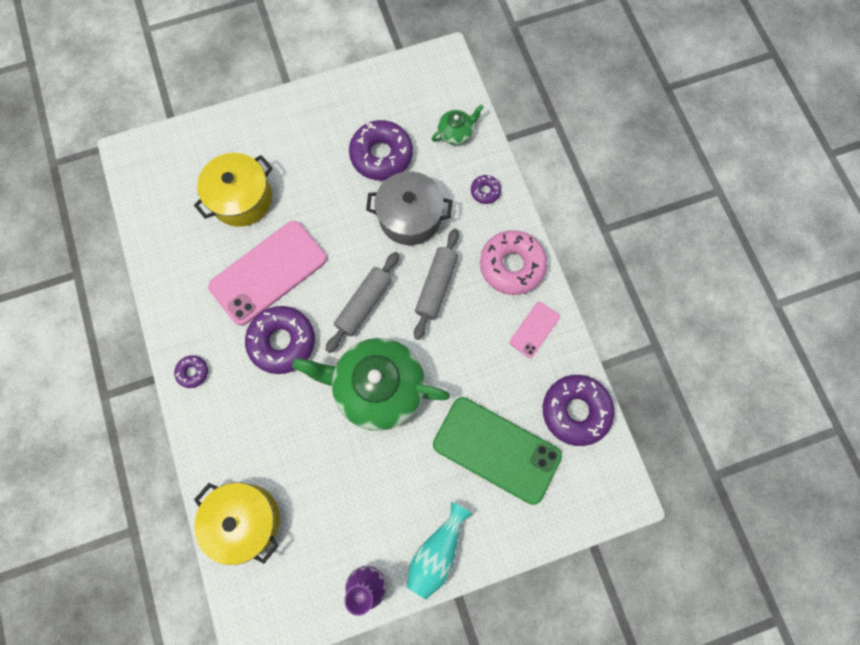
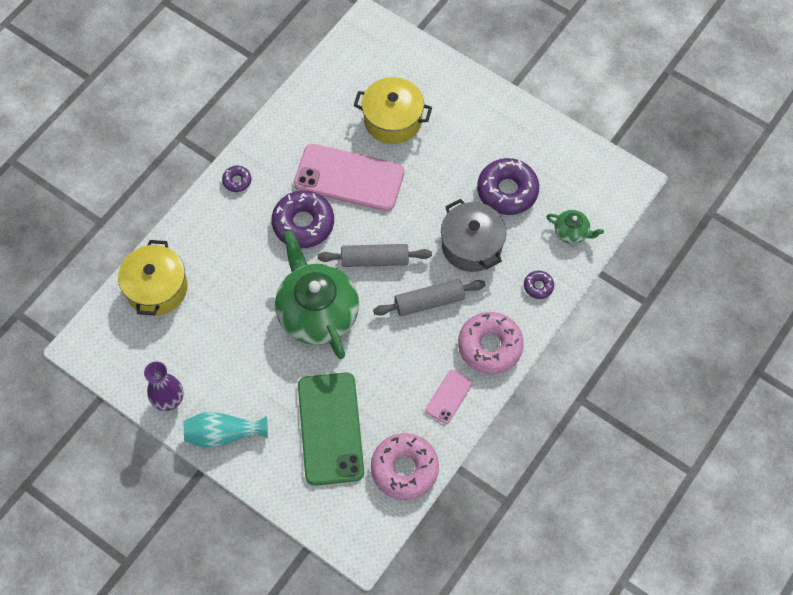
camera: 55 degrees right, 10 degrees down
pink phone [510,302,560,358] -> pink phone turned 60 degrees counterclockwise [425,370,473,424]
purple donut [543,375,615,446] -> pink donut [371,433,439,500]

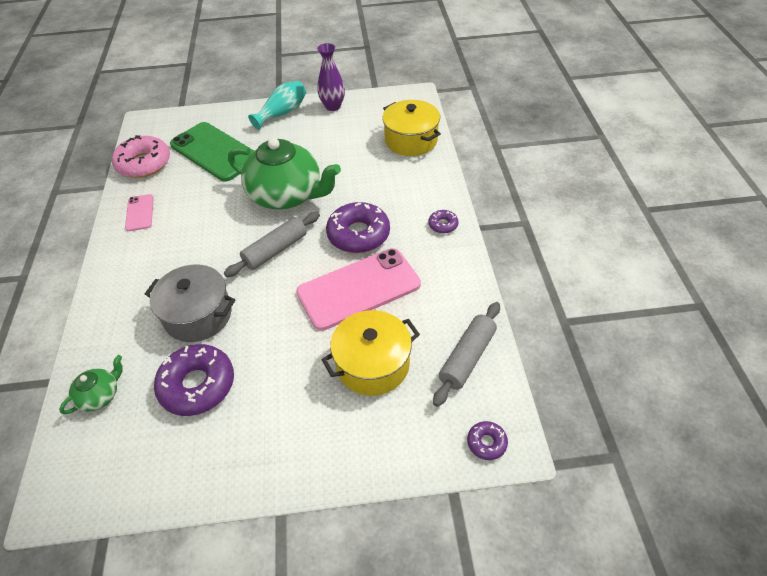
camera: 140 degrees right, 15 degrees down
grey rolling pin [373,279,486,316] -> grey rolling pin moved to [433,302,500,407]
pink donut [458,312,524,374] -> none
purple donut [524,271,554,299] -> purple donut moved to [467,421,508,460]
green teapot [546,210,604,244] -> green teapot turned 150 degrees clockwise [59,355,123,414]

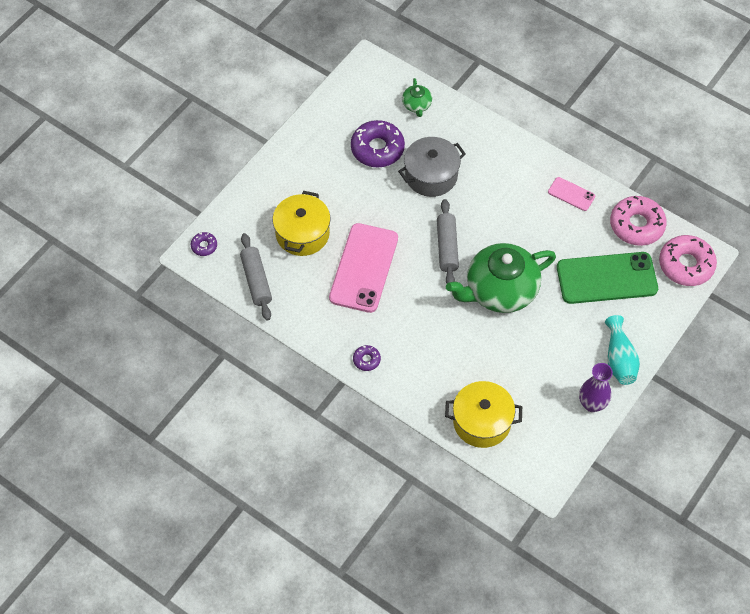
camera: 130 degrees right, 10 degrees up
purple donut [326,202,390,253] -> none
none -> pink donut [659,235,717,286]

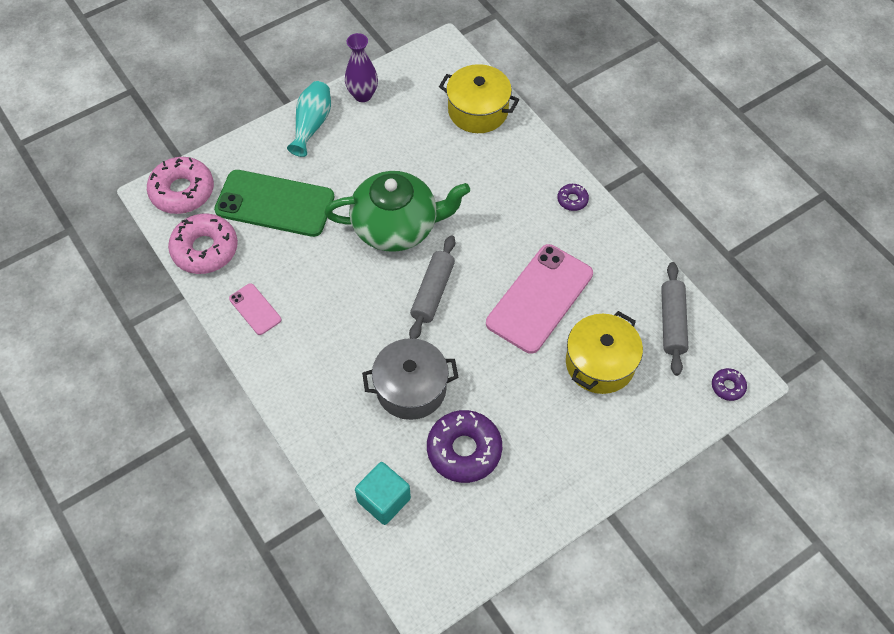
camera: 160 degrees left, 0 degrees up
green teapot [402,78,432,117] -> turquoise cube [355,462,411,525]

